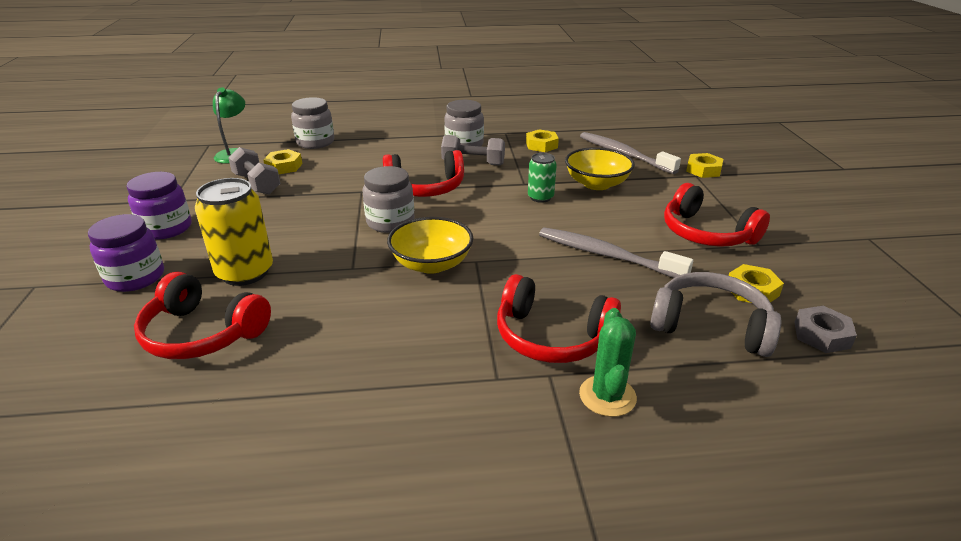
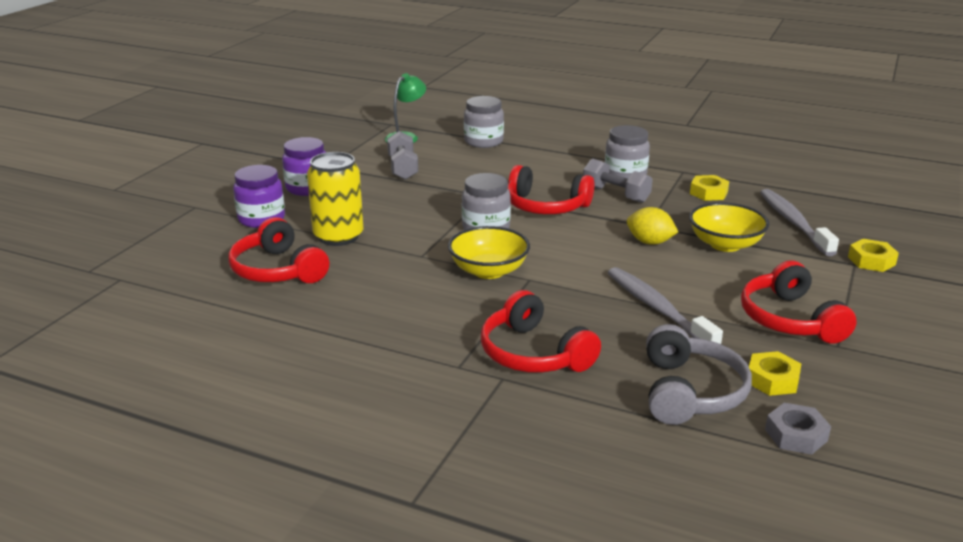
camera: 30 degrees right, 5 degrees down
yellow nut [263,149,302,174] -> none
green can [528,153,557,203] -> yellow lemon [627,207,678,244]
green cactus [579,308,637,417] -> none
grey headphones [650,272,781,357] -> grey headphones turned 45 degrees clockwise [646,324,752,425]

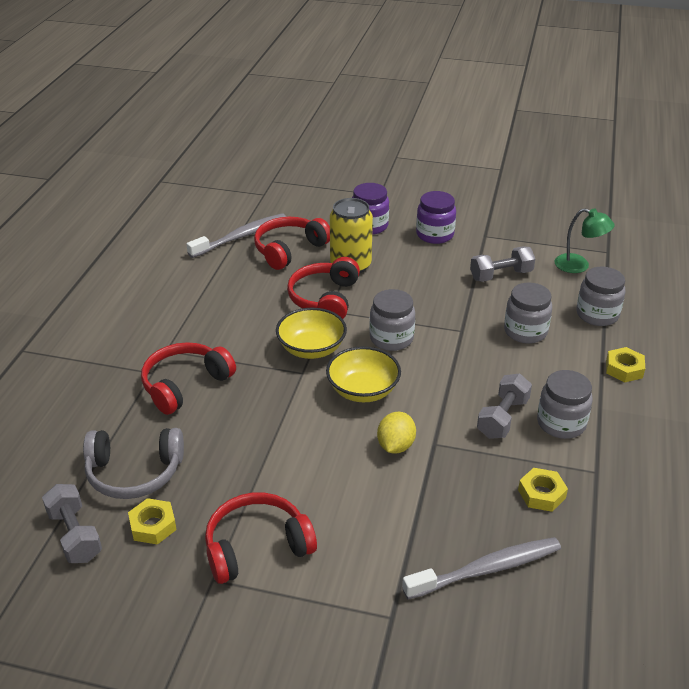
camera: 80 degrees right, 10 degrees up
red headphones [508,165,594,214] -> red headphones moved to [287,257,360,319]
grey toothbrush [608,267,723,344] -> grey toothbrush moved to [186,213,286,258]
yellow bowl [689,202,769,252] -> yellow bowl moved to [326,346,401,402]
grey nut [765,403,831,455] -> grey dumbbell [42,484,102,563]
yellow nut [848,239,899,272] -> yellow nut moved to [606,347,645,382]
none -> grey jar [504,283,552,344]

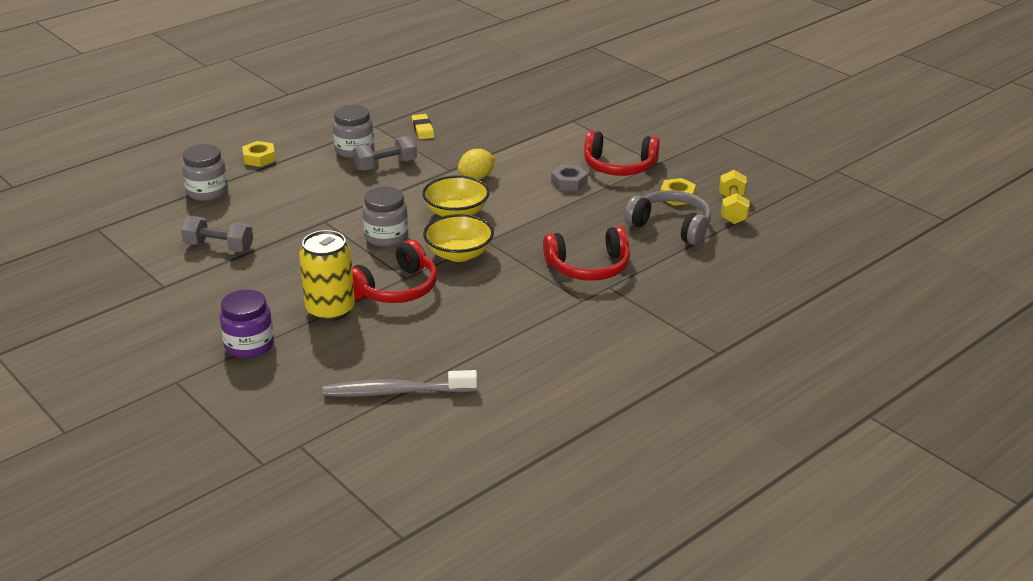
camera: 145 degrees left, 5 degrees down
grey dumbbell [42,484,102,563] -> yellow dumbbell [719,170,750,224]
red headphones [254,217,330,270] -> none
grey toothbrush [402,537,561,599] -> none
purple jar [416,191,456,244] -> none
grey jar [504,283,552,344] -> none
yellow nut [518,468,568,512] -> yellow eraser [411,114,434,139]
green lamp [554,208,615,273] -> none
none -> grey nut [551,165,588,191]

